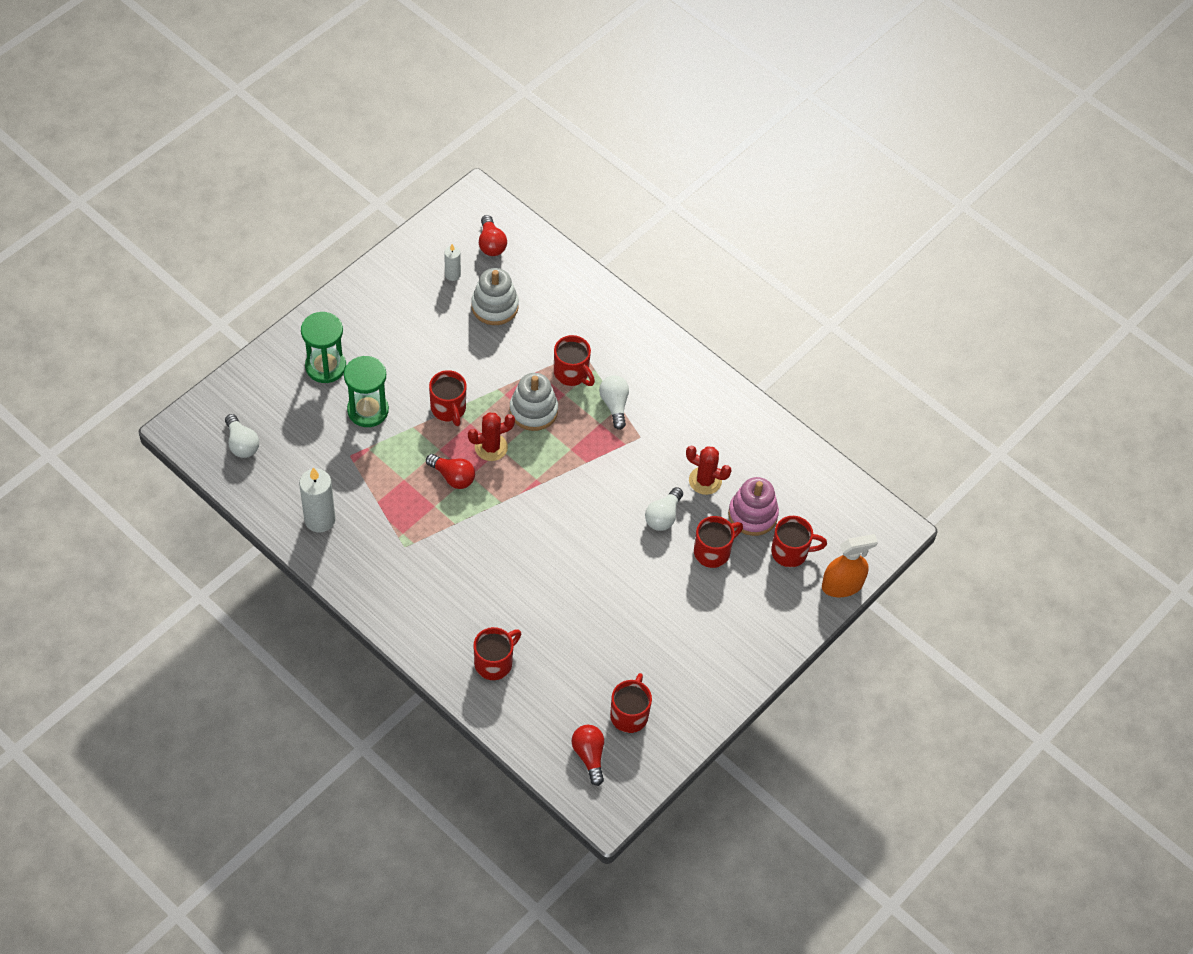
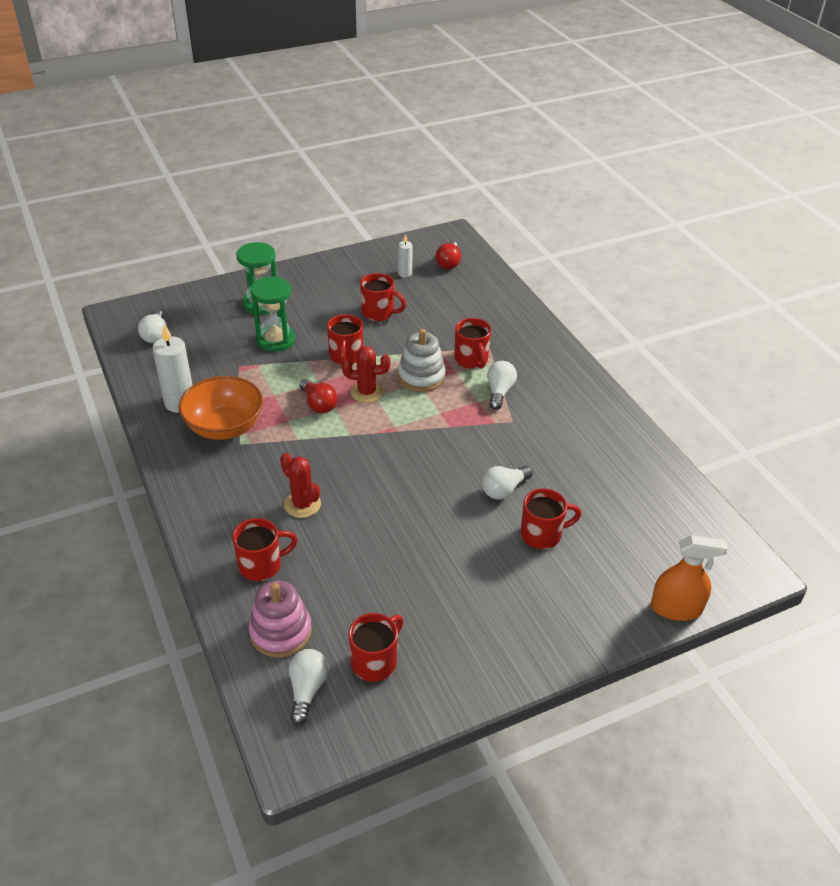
camera: 25 degrees right, 15 degrees down
white stacking toy [471,268,519,325] -> none
red light bulb [572,725,604,786] -> white light bulb [289,649,329,725]
red cactus [686,446,732,495] -> red cactus moved to [280,453,321,518]
pink stacking toy [728,477,779,536] -> pink stacking toy moved to [249,581,312,658]
red mug [771,516,827,567] -> red mug moved to [360,273,406,321]
none -> orange bowl [179,376,263,440]

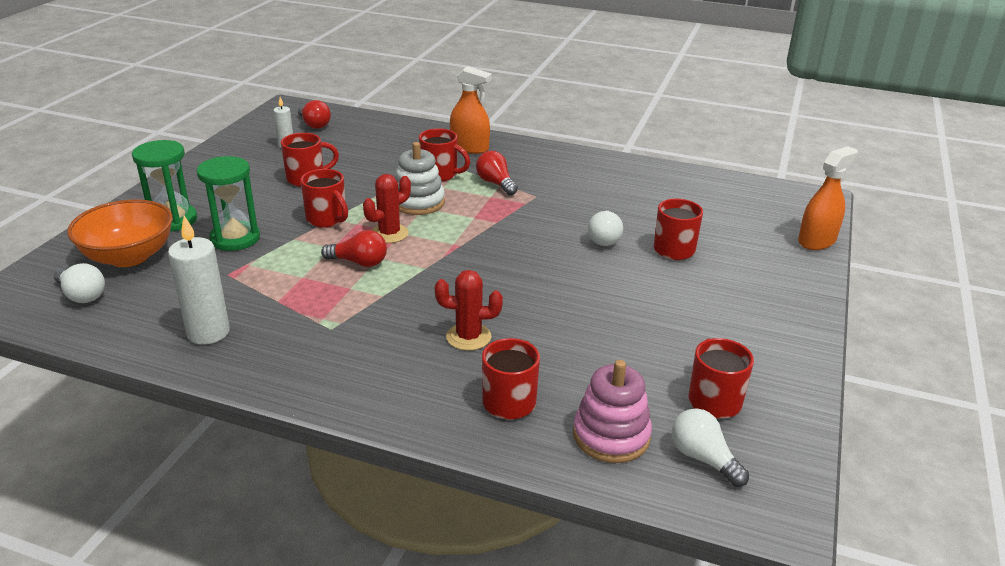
camera: 45 degrees left, 10 degrees down
orange bowl [179,376,263,440] -> orange bowl moved to [67,199,173,267]
white light bulb [487,361,517,410] -> red light bulb [476,151,518,195]
none -> orange spray bottle [450,66,492,154]

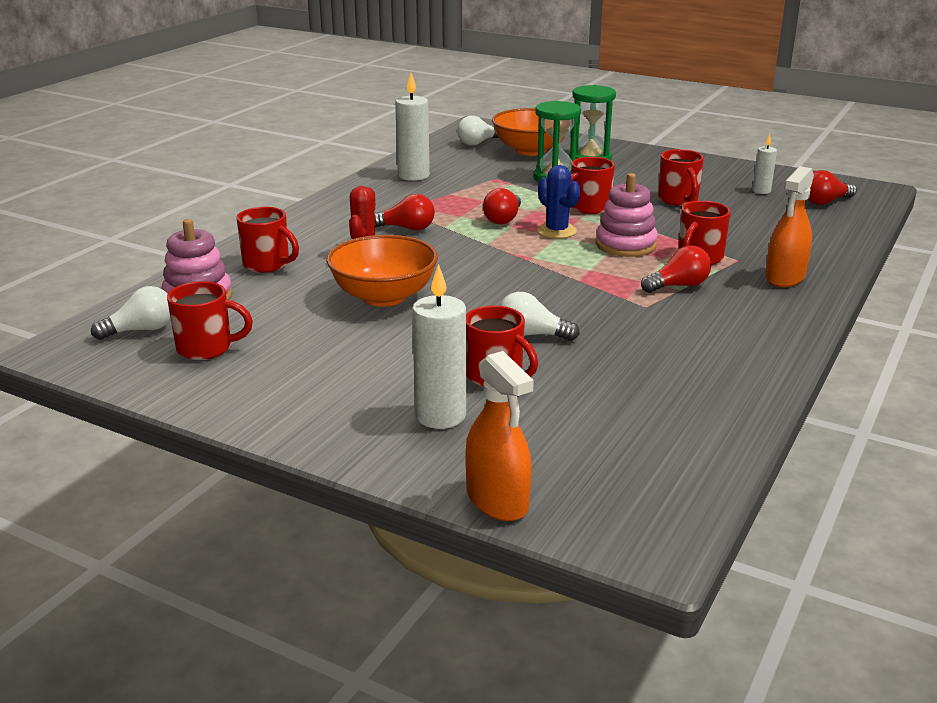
camera: 100 degrees right, 5 degrees down
red cactus [363,174,411,243] -> blue cactus [537,165,580,239]
white stacking toy [395,142,445,215] -> pink stacking toy [596,173,658,257]
none -> orange bowl [326,235,438,307]
none -> red light bulb [375,194,435,230]
none -> white candle [412,264,466,429]

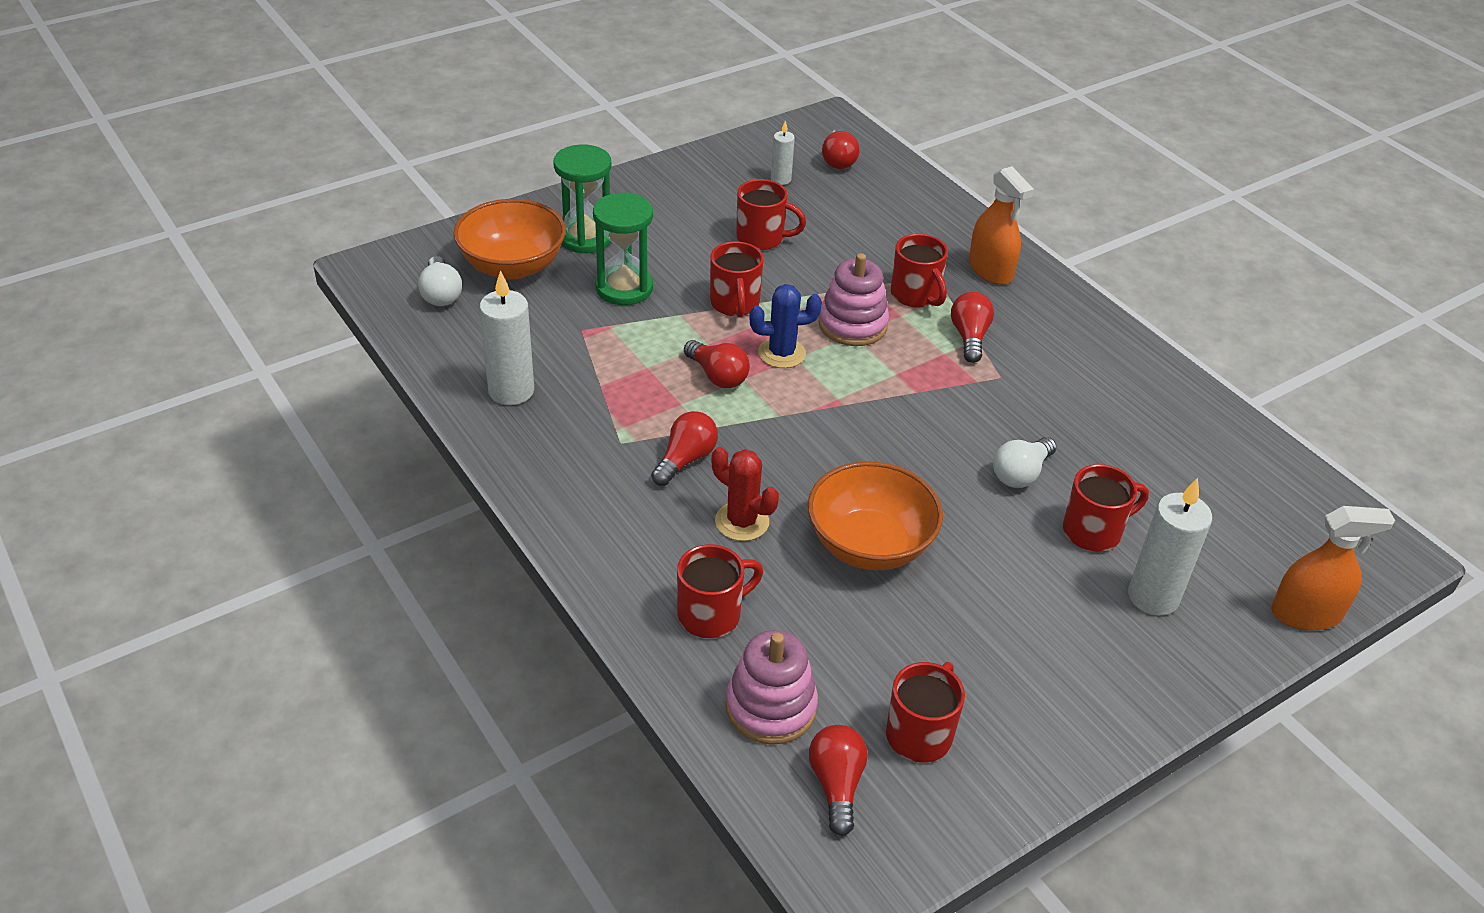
camera: 65 degrees left, 15 degrees up
white light bulb [91,286,171,340] -> red light bulb [809,725,868,836]

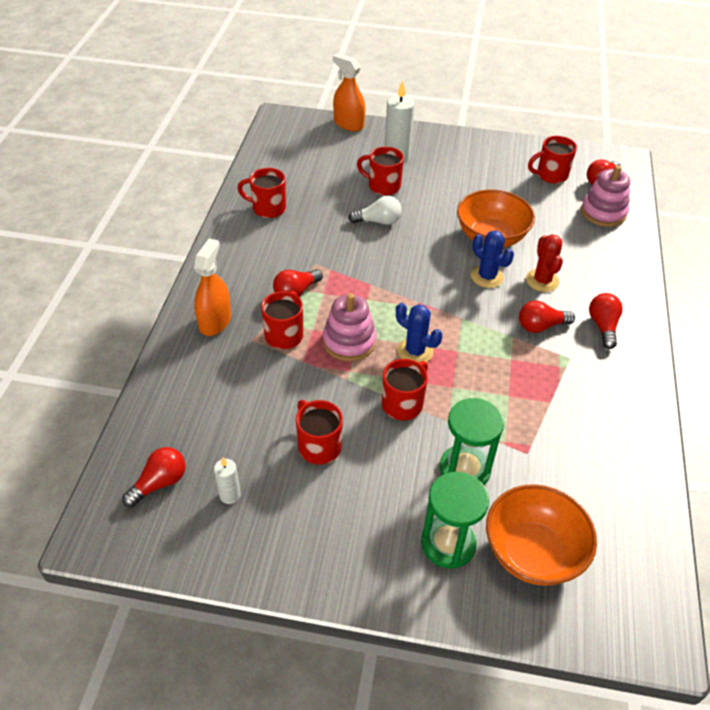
camera: 135 degrees left, 5 degrees up
white light bulb [418,256,462,306] -> none
white candle [479,270,534,405] -> none
red mug [677,544,763,638] -> red mug moved to [237,168,286,218]
red light bulb [684,340,750,388] -> red light bulb moved to [589,293,623,349]
none -> blue cactus [471,230,514,288]

